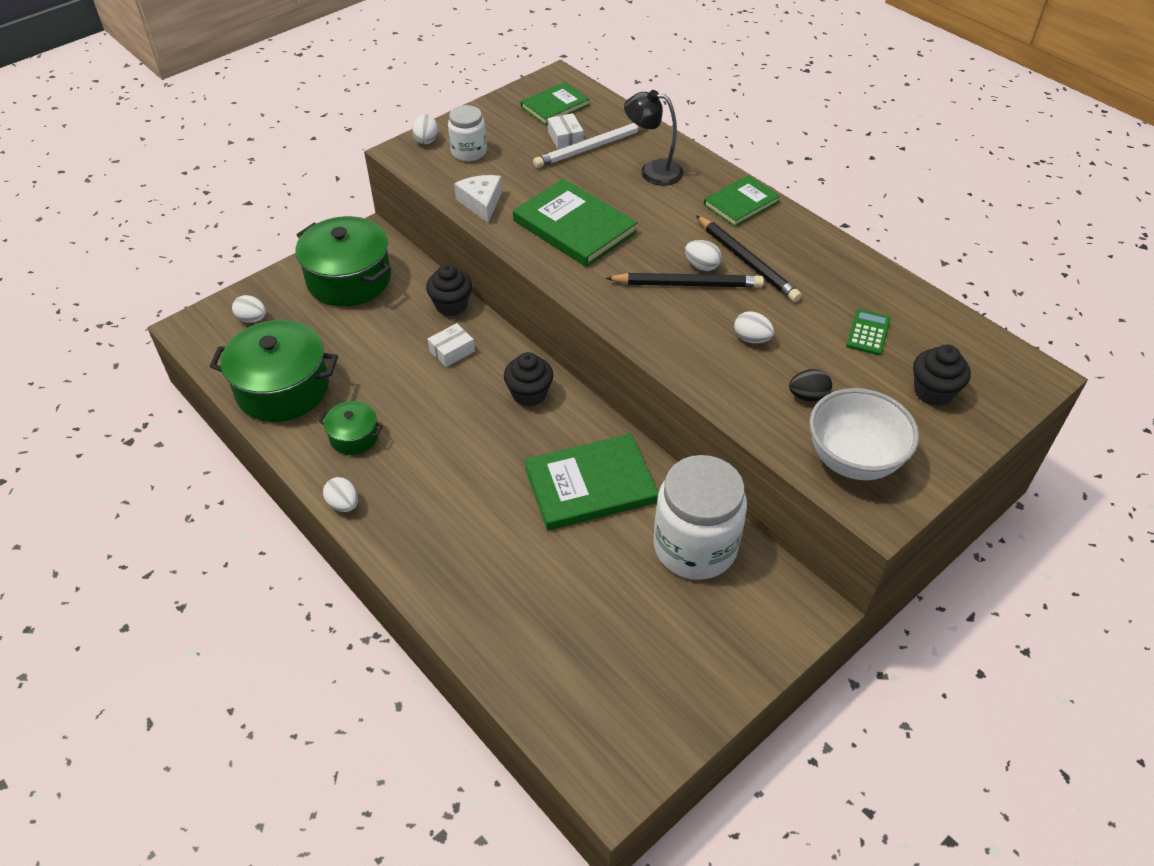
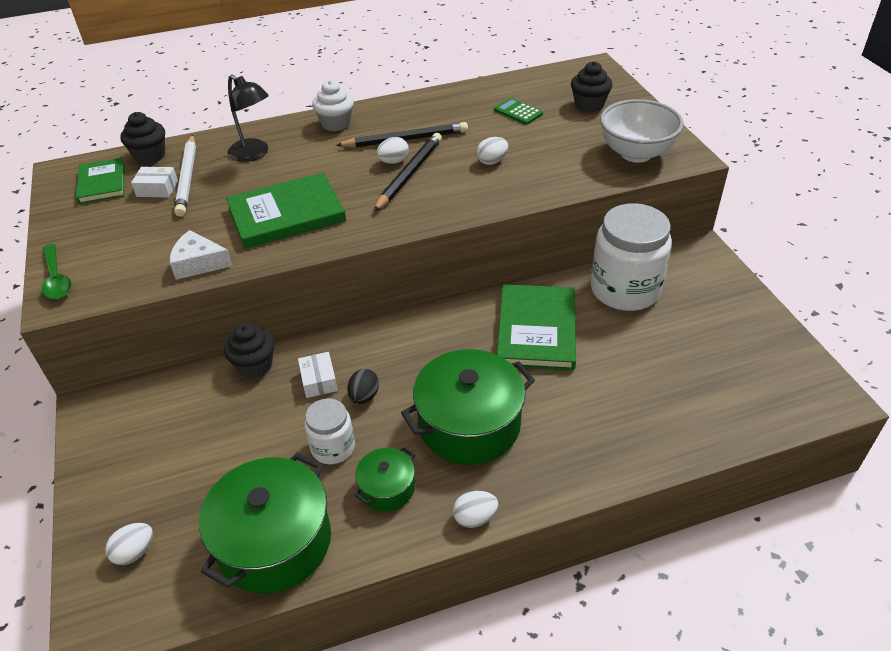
camera: 65 degrees left, 5 degrees down
green pot [296,216,391,307] -> green pot moved to [401,349,535,465]
white egg [412,114,438,144] -> green spoon [42,244,71,300]
white jar [448,105,487,161] -> white jar moved to [304,399,355,464]
black cupcake [504,352,553,407] -> black cupcake moved to [120,112,165,164]
black lamp [624,90,684,186] -> black lamp turned 90 degrees counterclockwise [228,75,269,162]
green book [704,175,780,227] -> white cupcake [312,80,354,131]
black egg [789,369,832,402] -> black egg moved to [347,369,379,404]

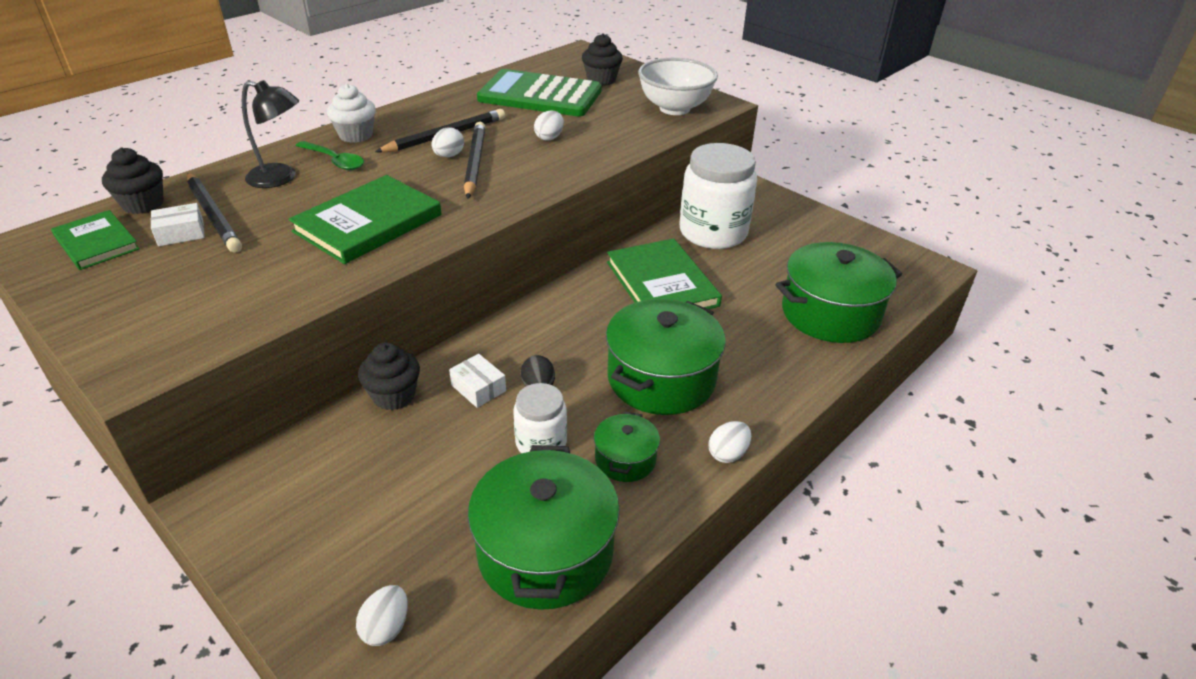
camera: 30 degrees left, 5 degrees down
green spoon [42,244,71,300] -> green spoon moved to [296,141,364,170]
white cheese [170,230,233,280] -> none
white pencil [174,135,196,217] -> black pencil [187,173,242,253]
green calculator [494,98,543,125] -> green calculator [477,69,602,117], size x2.47
none -> green pot [775,242,902,343]

